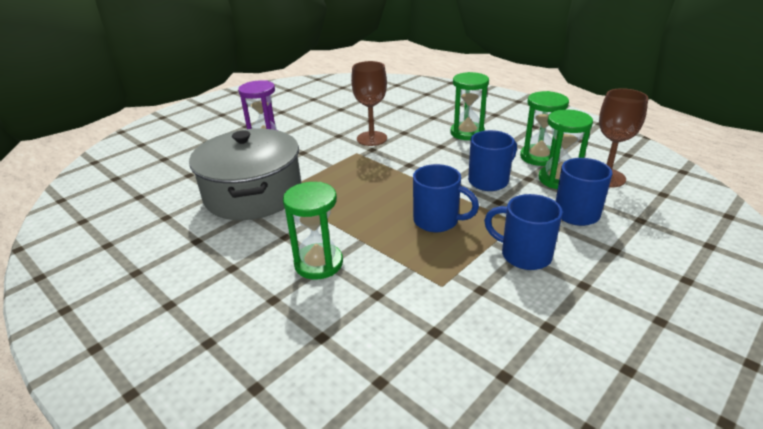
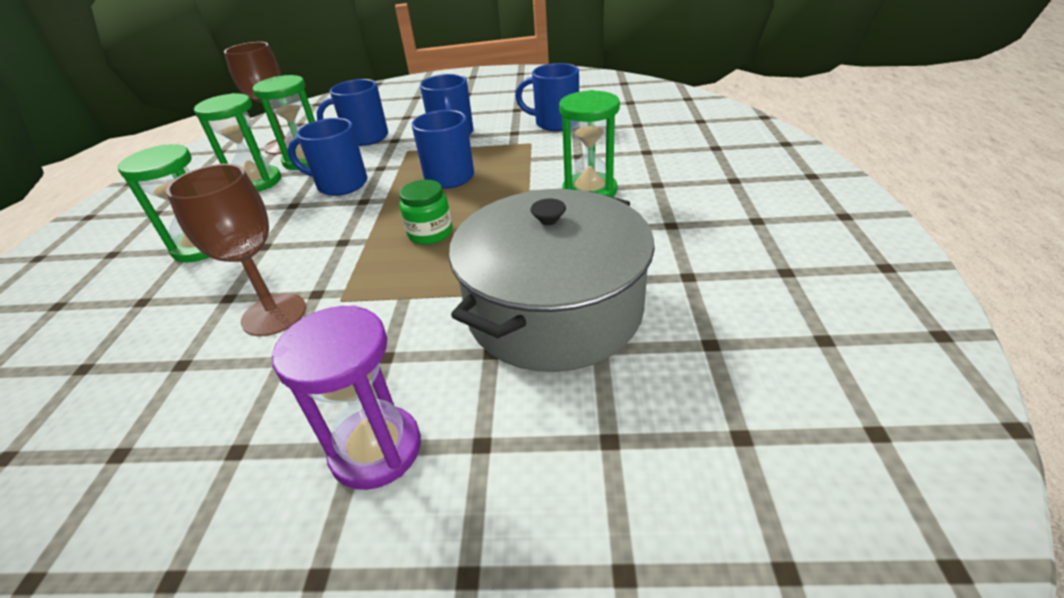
camera: 130 degrees left, 5 degrees up
none -> green jar [399,180,453,245]
none -> blue mug [515,63,579,131]

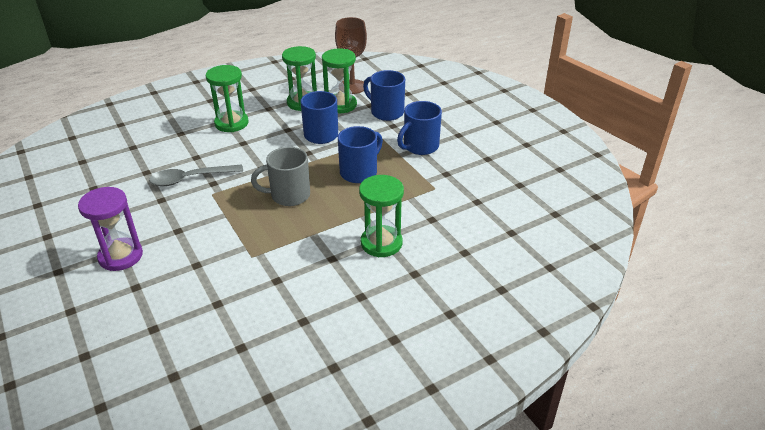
camera: 55 degrees right, 0 degrees up
brown goblet [166,164,306,336] -> grey spoon [149,164,243,186]
green jar [399,180,453,245] -> grey mug [251,147,310,206]
grey pot [449,189,655,372] -> none
blue mug [515,63,579,131] -> none

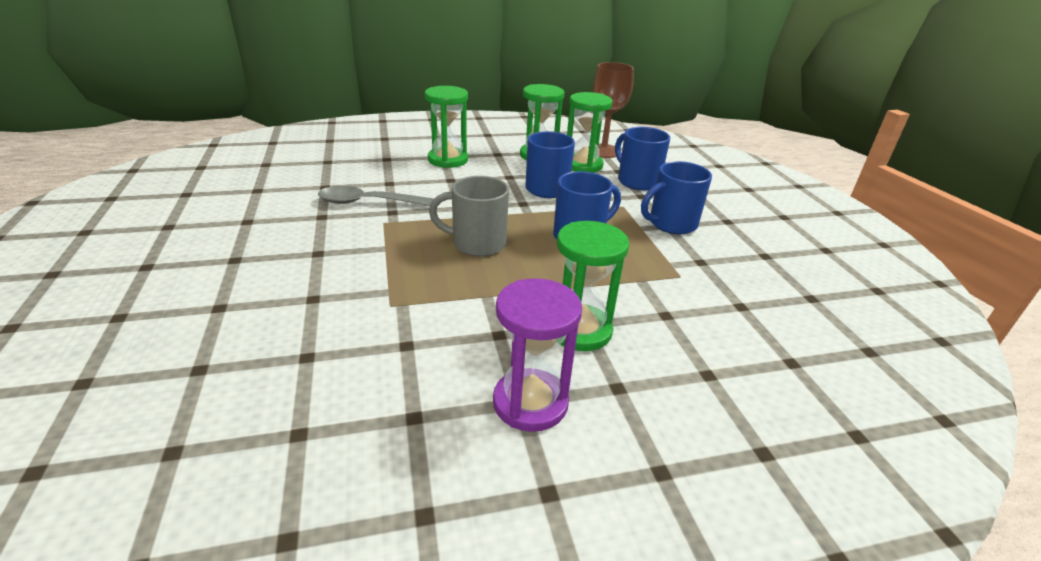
camera: 15 degrees right, 5 degrees down
purple hourglass [78,187,143,271] -> purple hourglass moved to [493,278,582,432]

